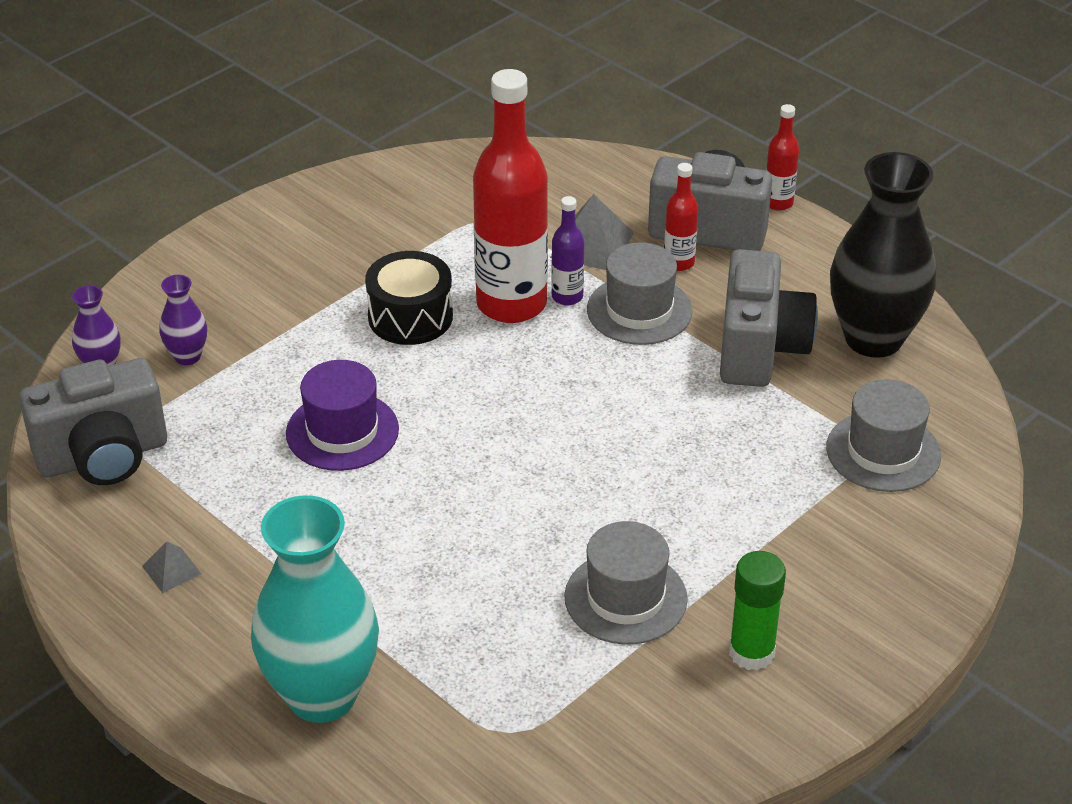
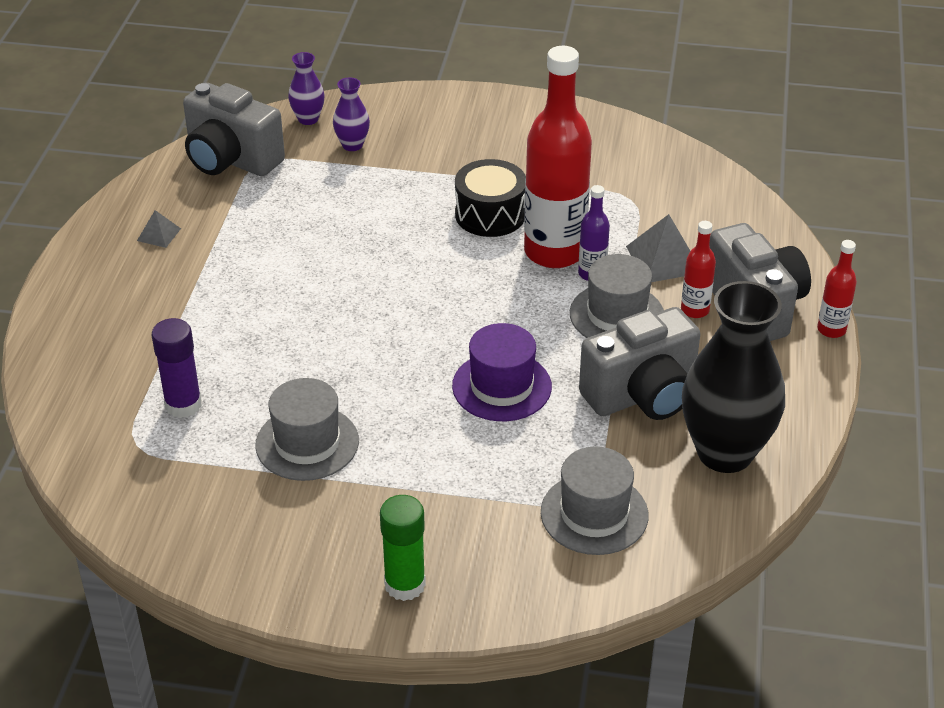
camera: 55 degrees right, 0 degrees up
turquoise vase [251,495,379,723] -> none
purple hat [286,360,399,471] -> purple hat moved to [452,323,552,421]
green glue stick [729,551,786,670] -> green glue stick moved to [380,495,426,601]
none -> purple glue stick [152,318,202,418]

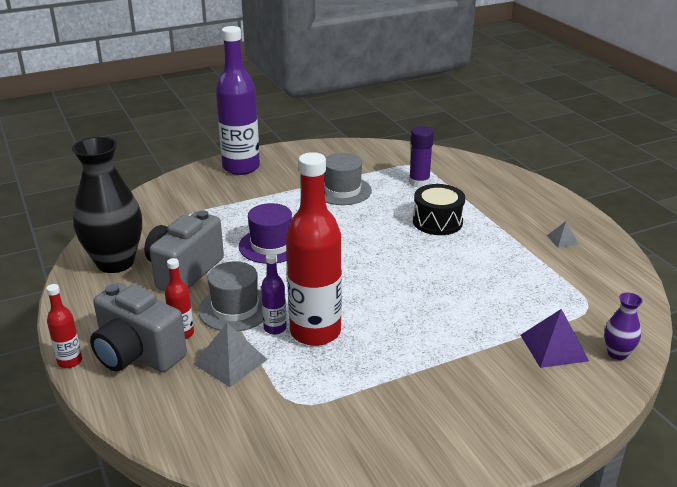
camera: 145 degrees right, 10 degrees down
grey camera [183,83,285,176] -> none
purple vase [333,77,370,151] -> purple pyramid [521,309,589,368]
green glue stick [380,495,426,601] -> purple bottle [216,26,260,175]
black drum [455,159,526,237] -> black drum moved to [413,184,465,235]
grey hat [541,447,649,555] -> none

